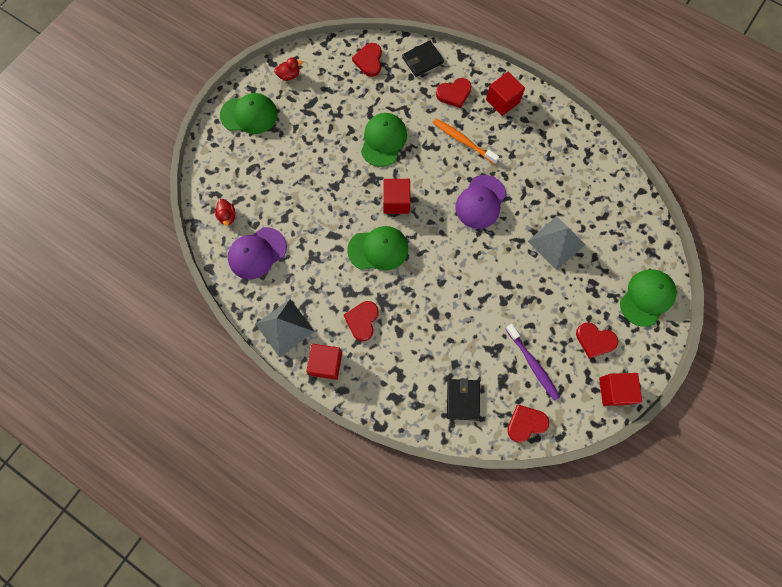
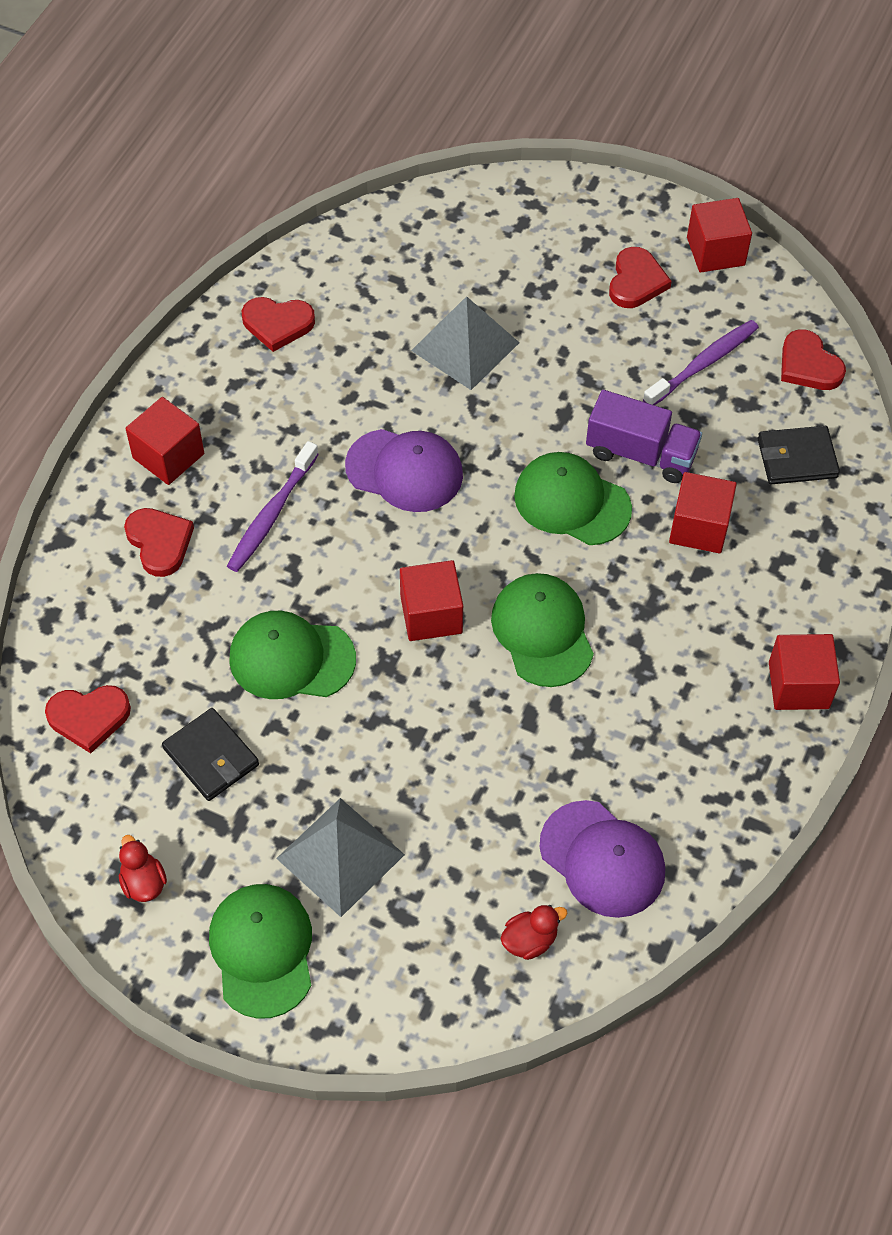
camera: 100 degrees left, 15 degrees down
grey pyramid [256,299,315,357] -> grey pyramid moved to [276,798,405,917]
red heart [344,301,379,341] -> red heart moved to [242,297,315,352]
black wallet [402,40,444,77] -> black wallet moved to [162,708,259,801]
orange toothbrush [433,118,499,164] -> purple toothbrush [227,441,319,572]
green cap [620,269,677,327] -> green cap moved to [514,452,632,545]
none -> purple truck [586,390,702,483]
none -> red cube [669,472,737,553]

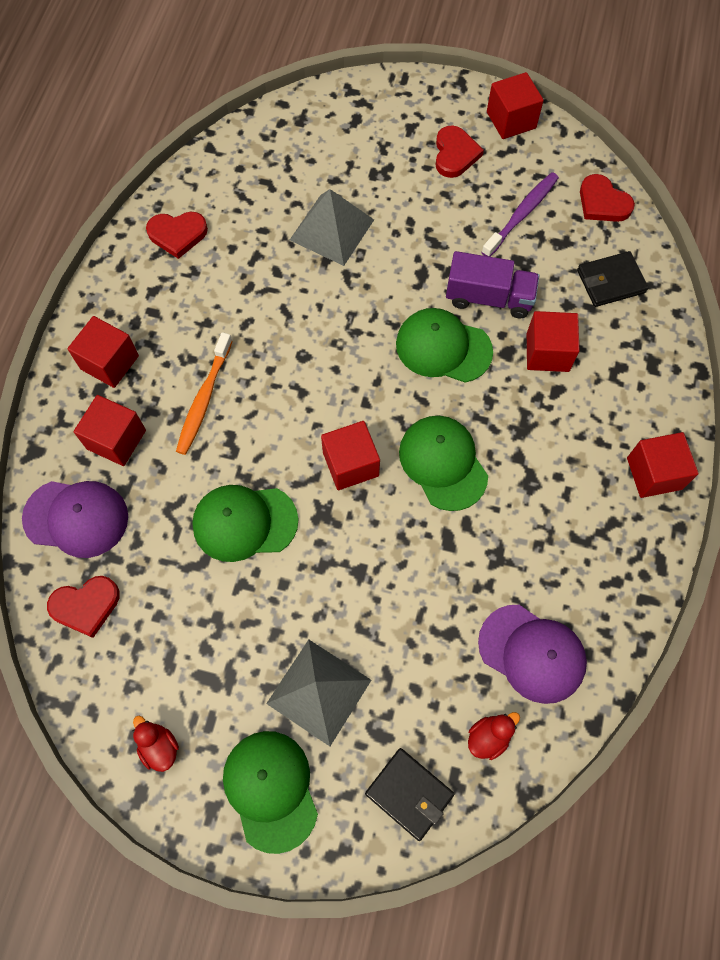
camera: 10 degrees left, 10 degrees up
red heart [124,508,194,577] -> red cube [73,395,146,466]
black wallet [162,708,259,801] -> black wallet moved to [365,748,455,841]
purple toothbrush [227,441,319,572] -> orange toothbrush [176,332,232,455]
purple cap [345,429,463,512] -> purple cap moved to [22,481,128,558]

